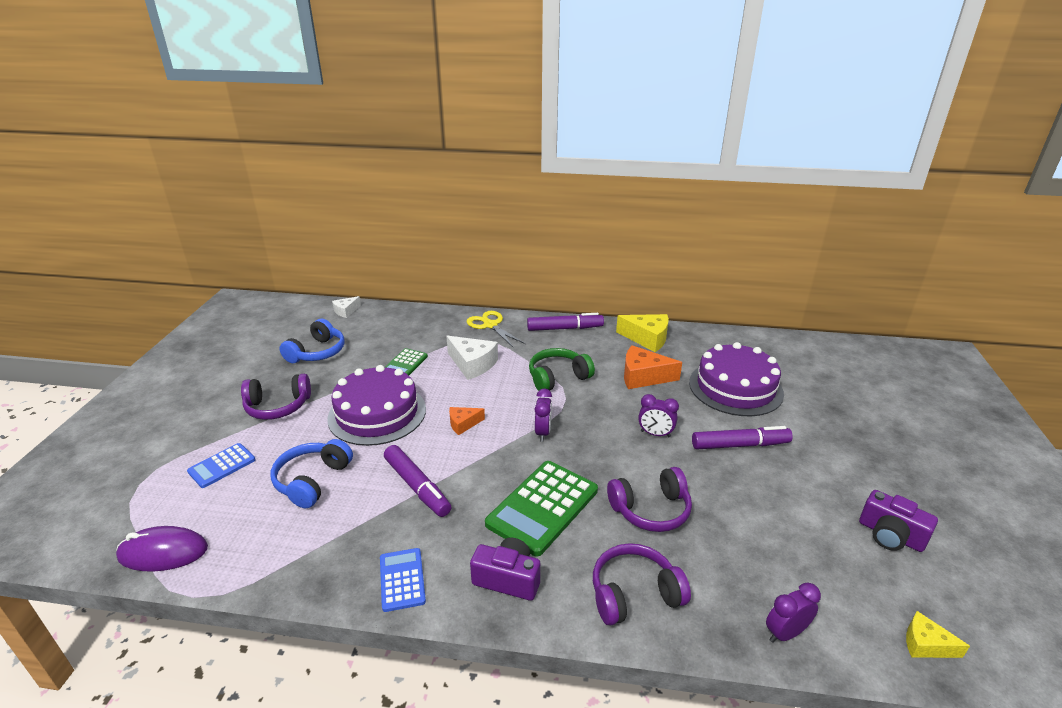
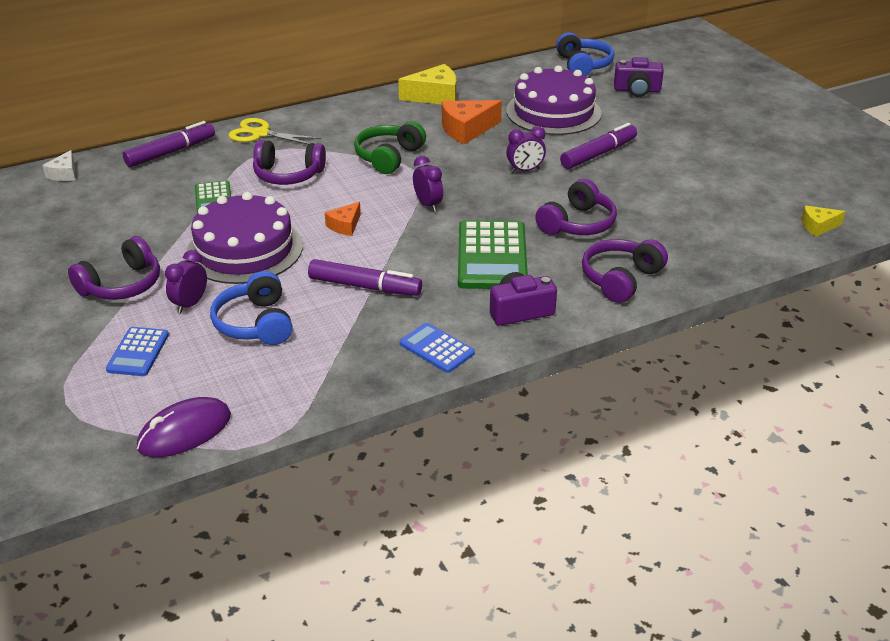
camera: 35 degrees left, 5 degrees up
blue headphones [279,319,345,363] -> blue headphones moved to [556,32,614,76]
white cheese [446,336,498,380] -> purple headphones [253,140,326,185]
purple marker [527,313,604,331] -> purple marker moved to [123,121,215,167]
purple clock [766,582,821,643] -> purple clock moved to [165,250,207,313]
purple camera [859,490,938,552] -> purple camera moved to [614,57,664,97]

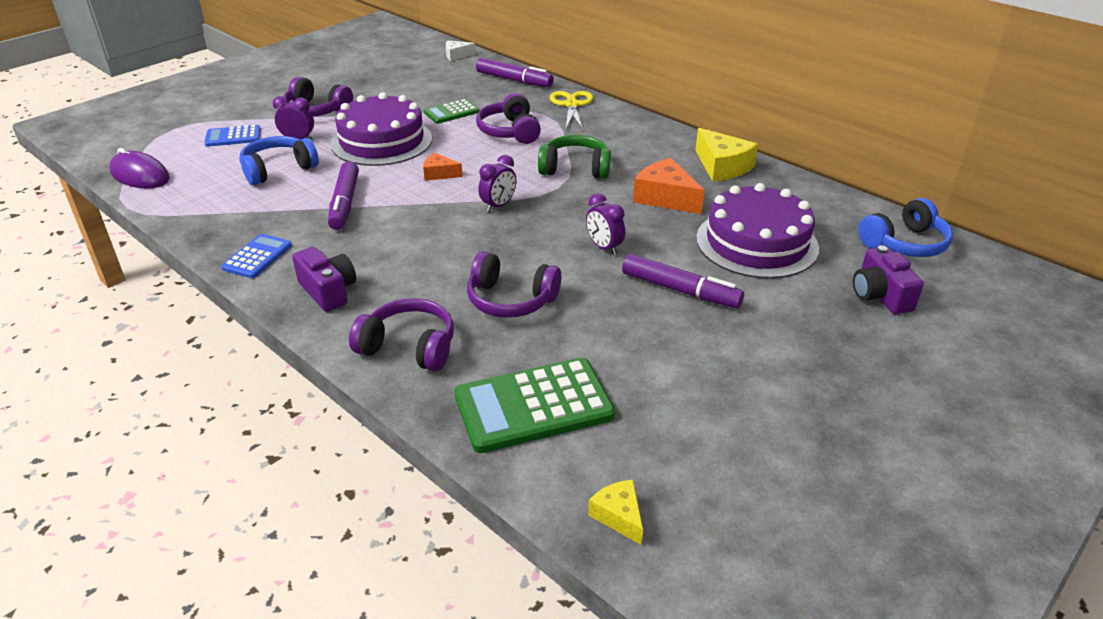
camera: 70 degrees right, 0 degrees up
green calculator [458,220,528,289] -> green calculator moved to [454,358,615,453]

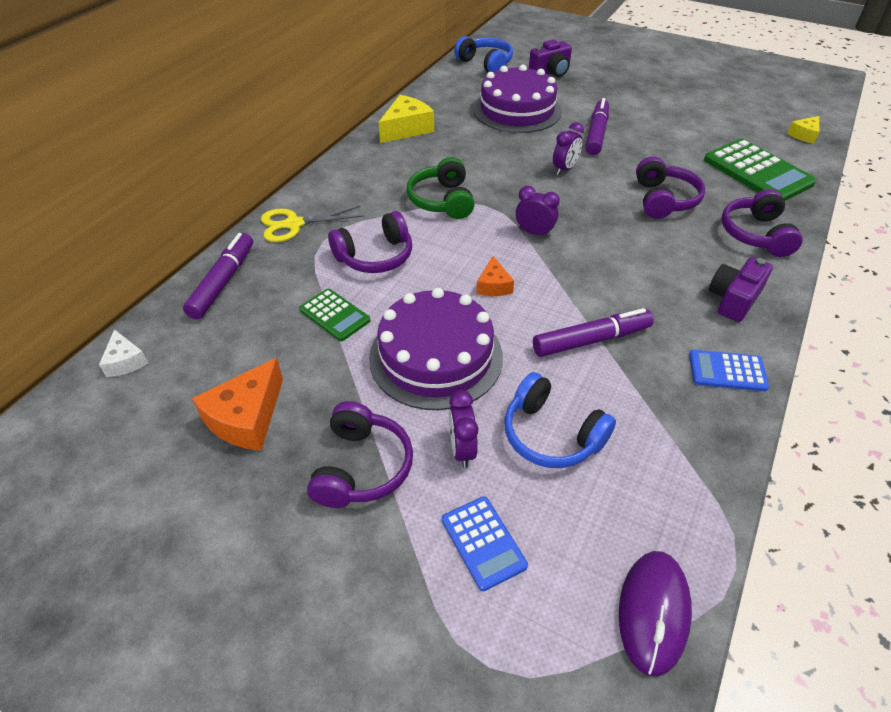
camera: 105 degrees left, 10 degrees up
orange cheese [633,158,705,214] -> orange cheese moved to [192,358,283,451]

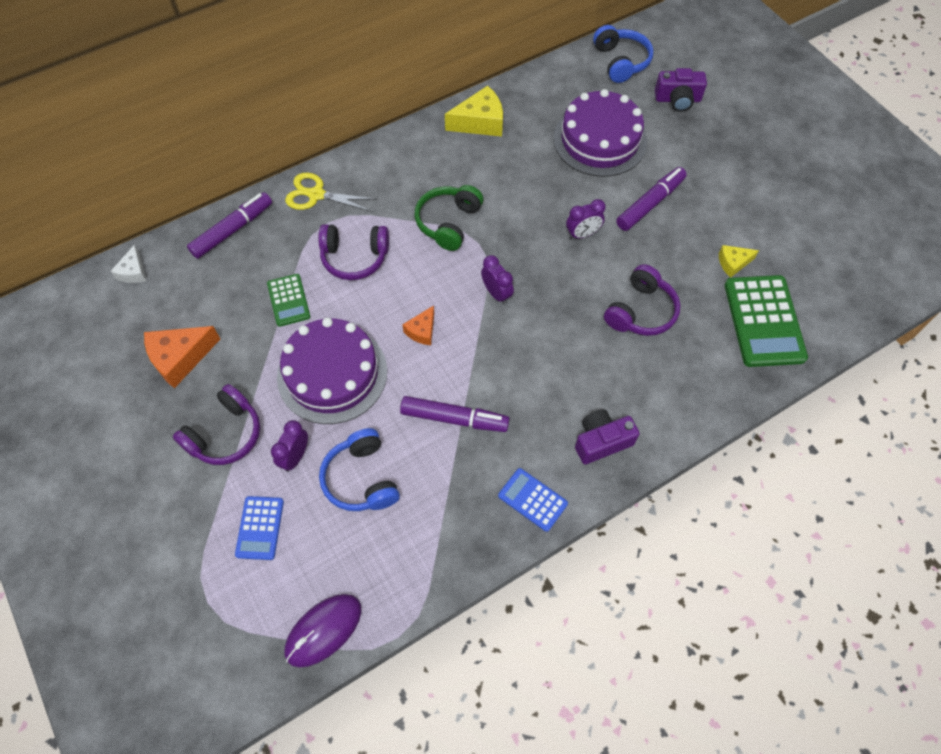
camera: 30 degrees right, 15 degrees up
purple headphones [721,189,803,257] -> none
yellow cheese [787,116,820,144] -> yellow cheese moved to [719,245,759,278]

